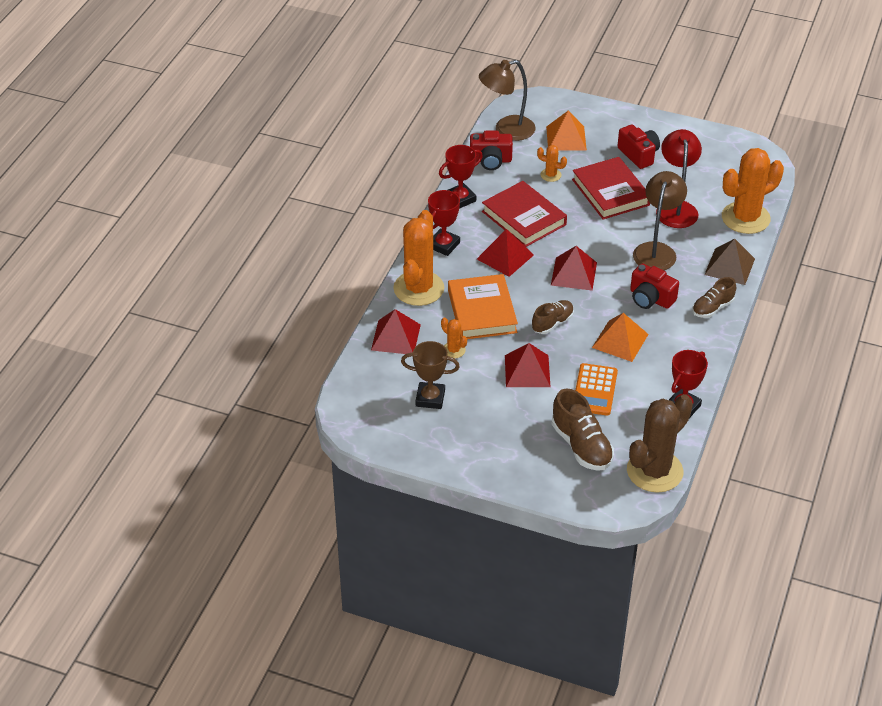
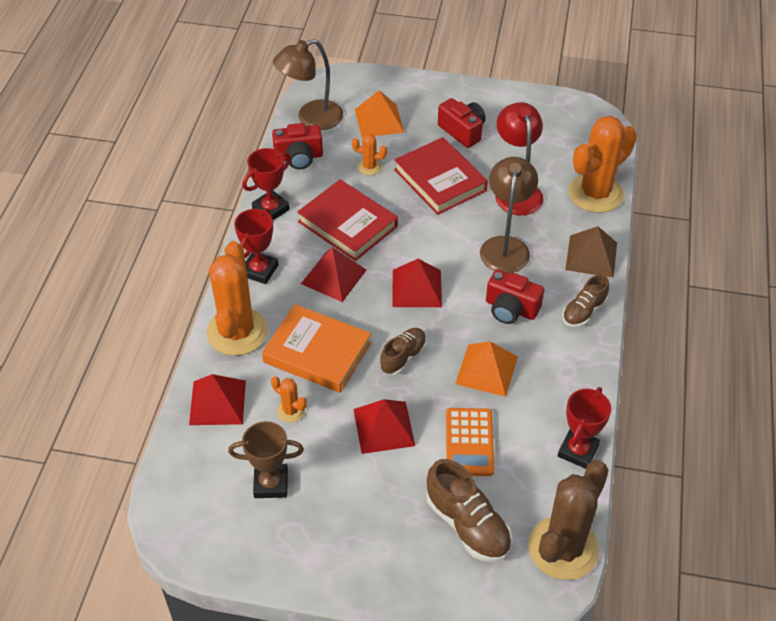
camera: 10 degrees left, 5 degrees up
orange book [448,274,518,339] -> orange book turned 45 degrees counterclockwise [262,304,371,393]

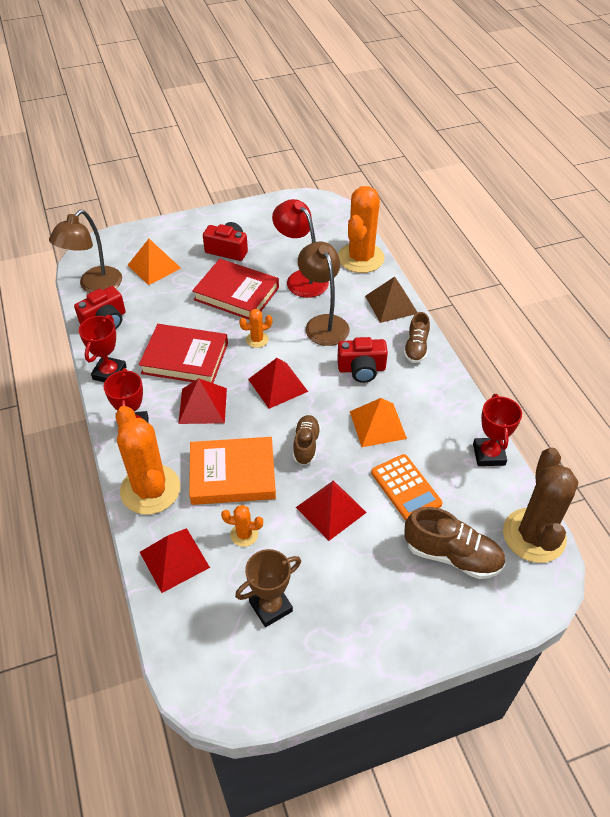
camera: 30 degrees left, 0 degrees up
orange cactus [352,134,387,175] -> orange cactus moved to [239,309,273,348]

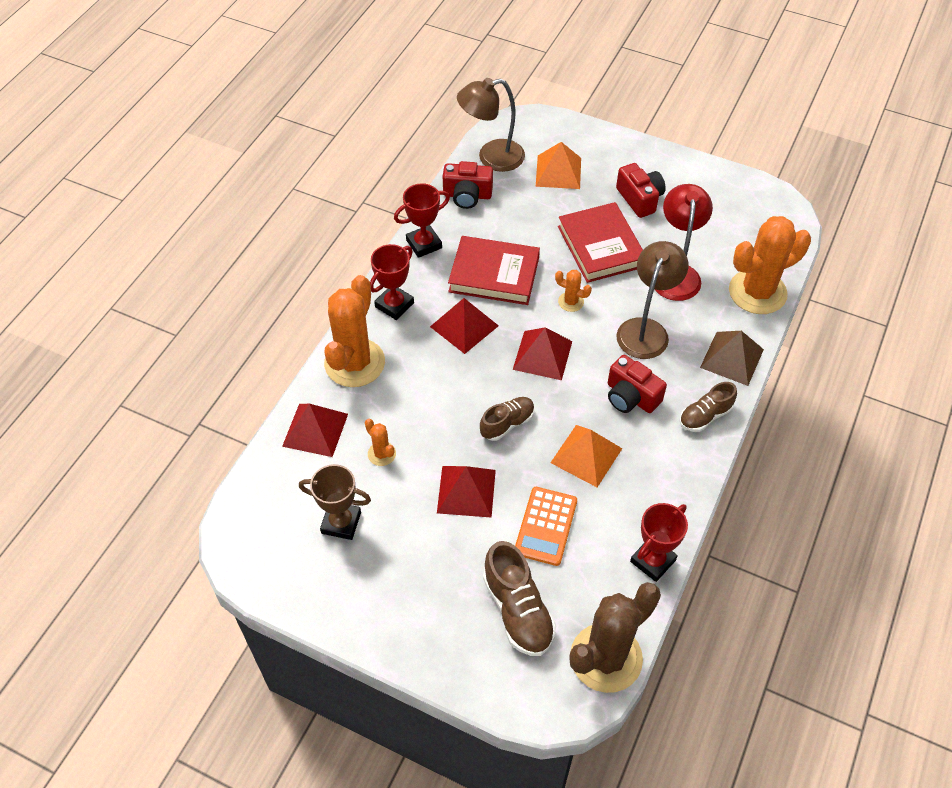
camera: 45 degrees right, 5 degrees up
red book [139,324,228,383] -> red book turned 45 degrees counterclockwise [448,236,540,305]
orange book [189,437,276,505] -> none

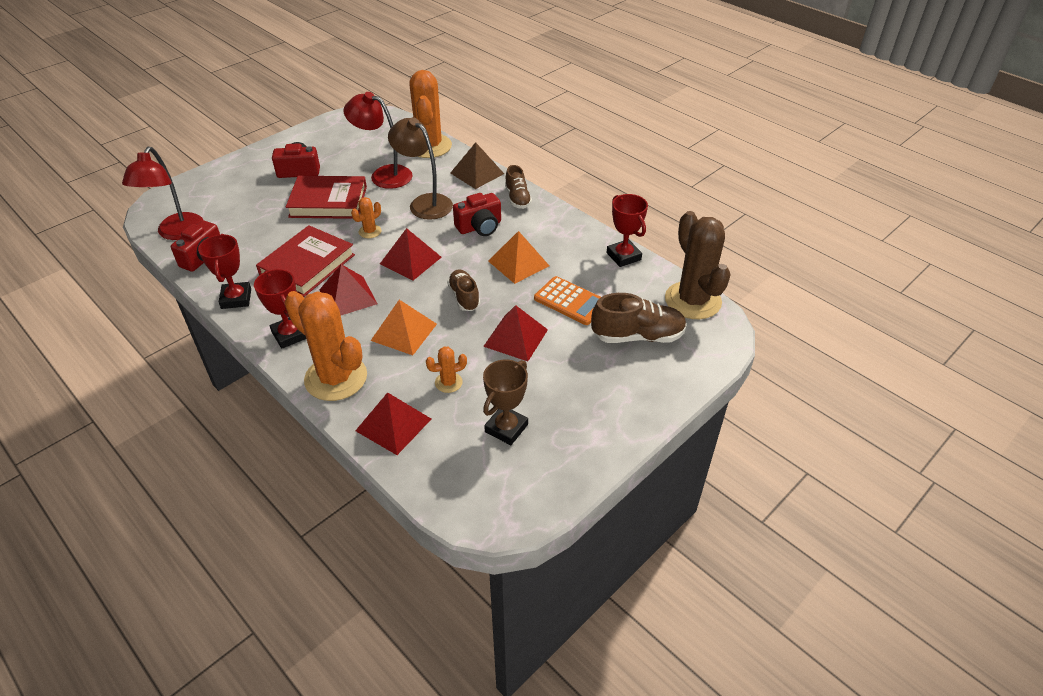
camera: 70 degrees left, 10 degrees down
brown lamp [457,78,525,172] -> red lamp [122,147,203,240]
orange pyramid [536,142,581,189] -> orange pyramid moved to [371,300,437,355]

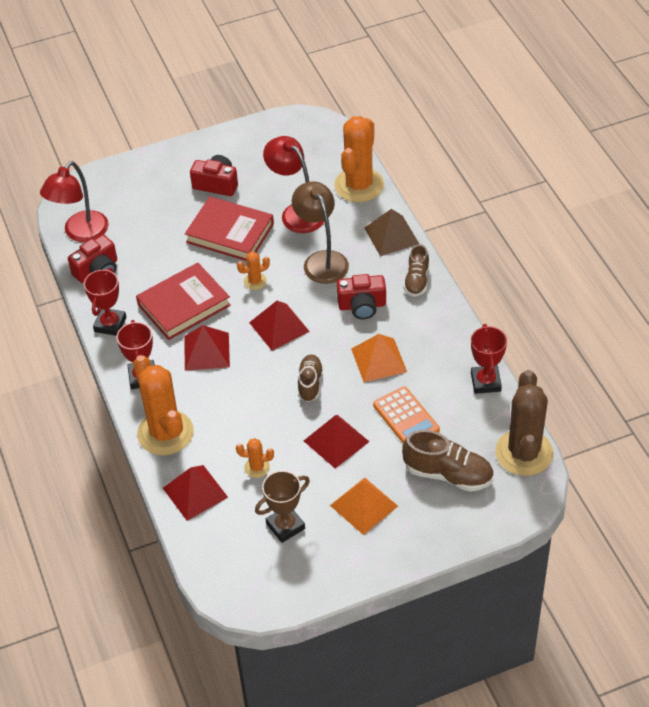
camera: 25 degrees right, 5 degrees up
orange pyramid [371,300,437,355] -> orange pyramid moved to [330,478,398,535]

